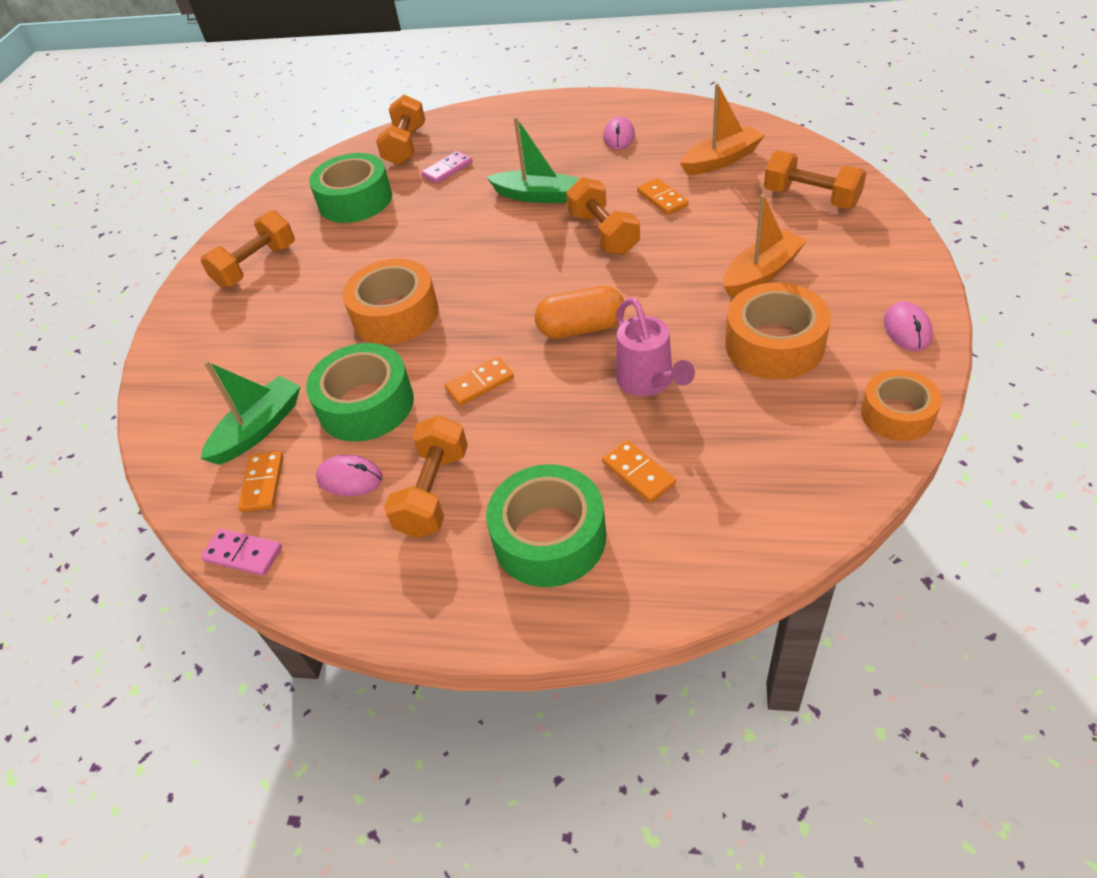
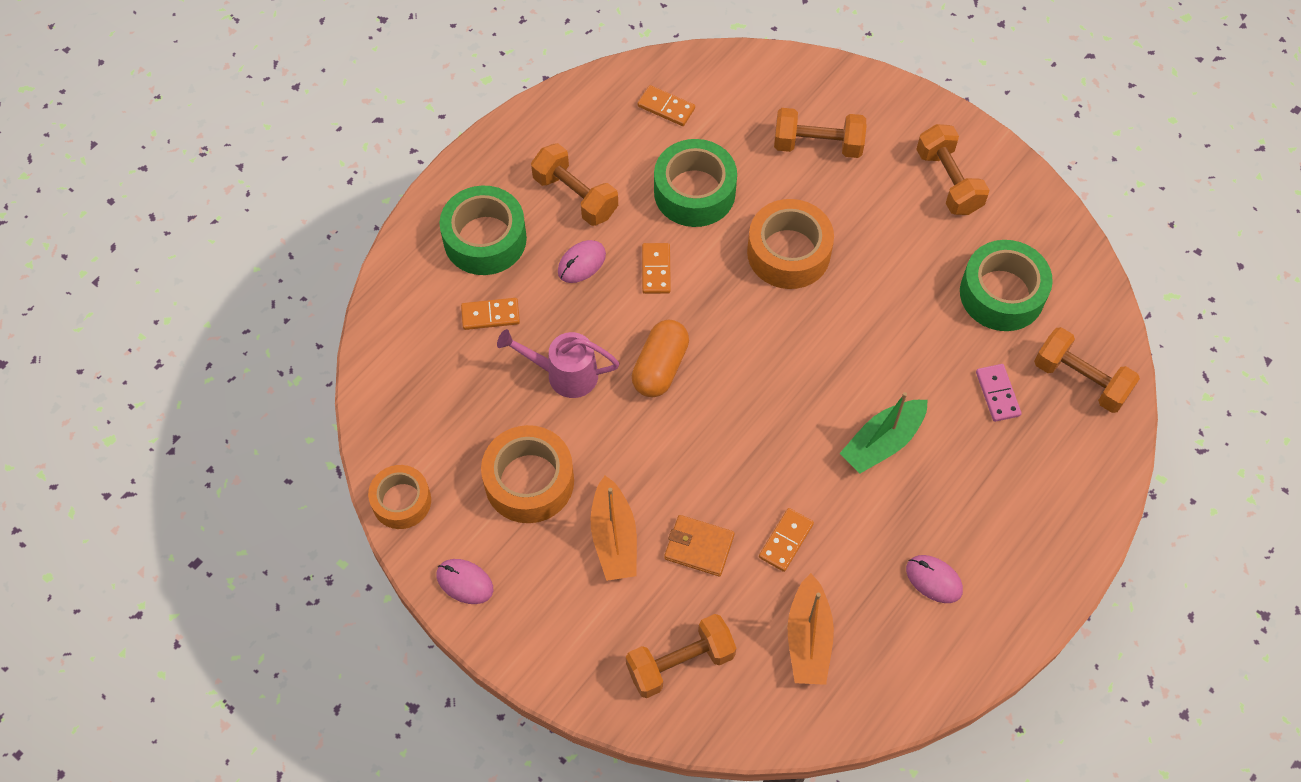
camera: 115 degrees right, 15 degrees up
green boat [201,361,301,465] -> none
pink domino [201,529,282,576] -> none
pink mouse [316,455,383,496] -> pink mouse moved to [558,240,606,283]
orange dumbbell [566,177,640,255] -> orange dumbbell moved to [774,108,866,158]
orange domino [637,178,689,215] -> orange domino turned 60 degrees counterclockwise [759,508,814,572]
none -> orange wallet [664,515,734,576]

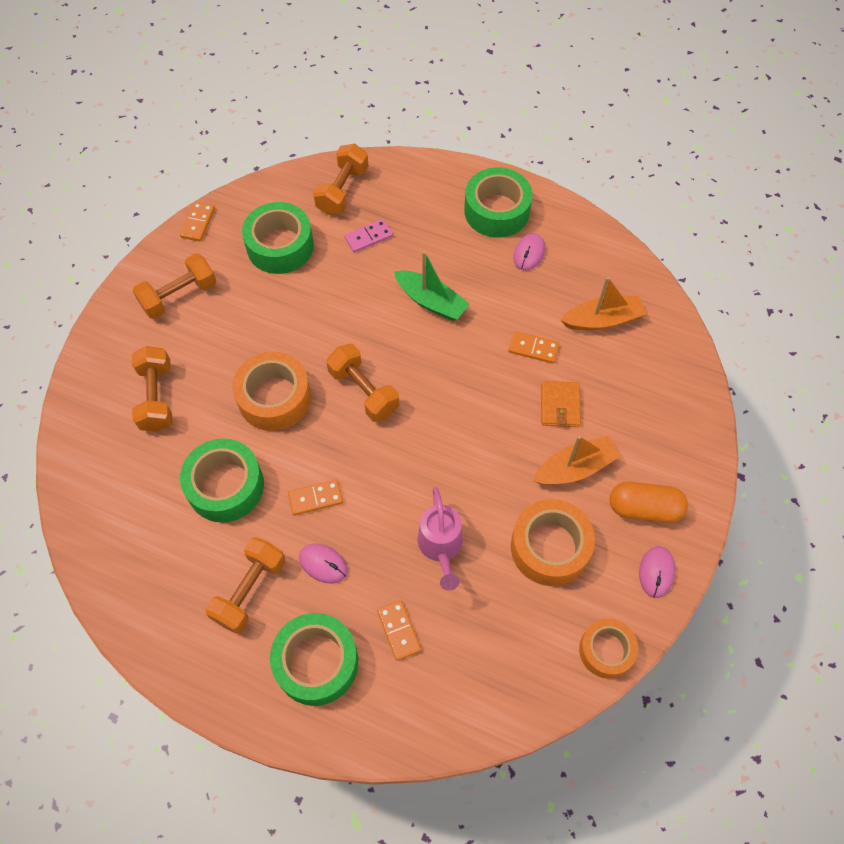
camera: 105 degrees left, 0 degrees up
orange dumbbell [626,614,736,698] -> orange dumbbell moved to [326,344,399,422]
orange capsule [632,320,689,397] -> orange capsule moved to [610,482,688,523]
orange domino [638,85,695,126] -> orange domino moved to [180,201,215,242]
none -> green tape [464,167,533,238]

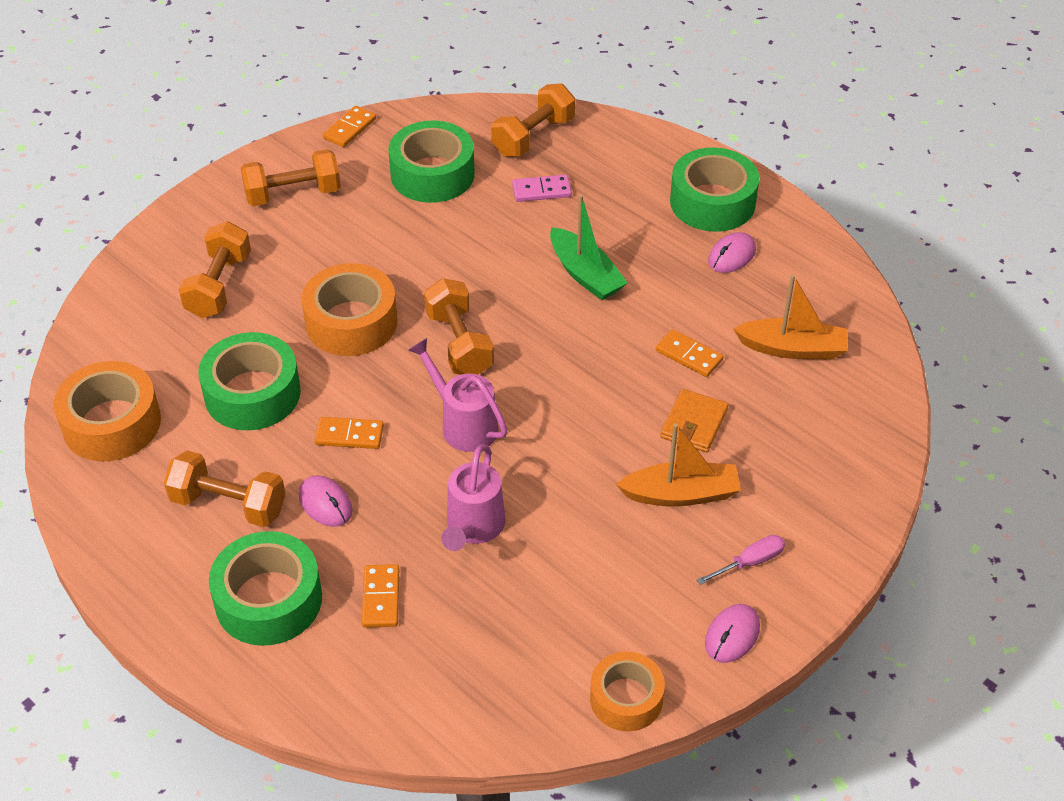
camera: 20 degrees right, 15 degrees down
orange dumbbell [205,537,285,634] -> orange dumbbell turned 60 degrees clockwise [164,451,286,527]
orange tape [511,499,595,586] -> orange tape moved to [54,361,161,461]
orange capsule [610,482,688,523] -> pink screwdriver [697,535,785,585]
none -> pink watering can [408,338,508,452]

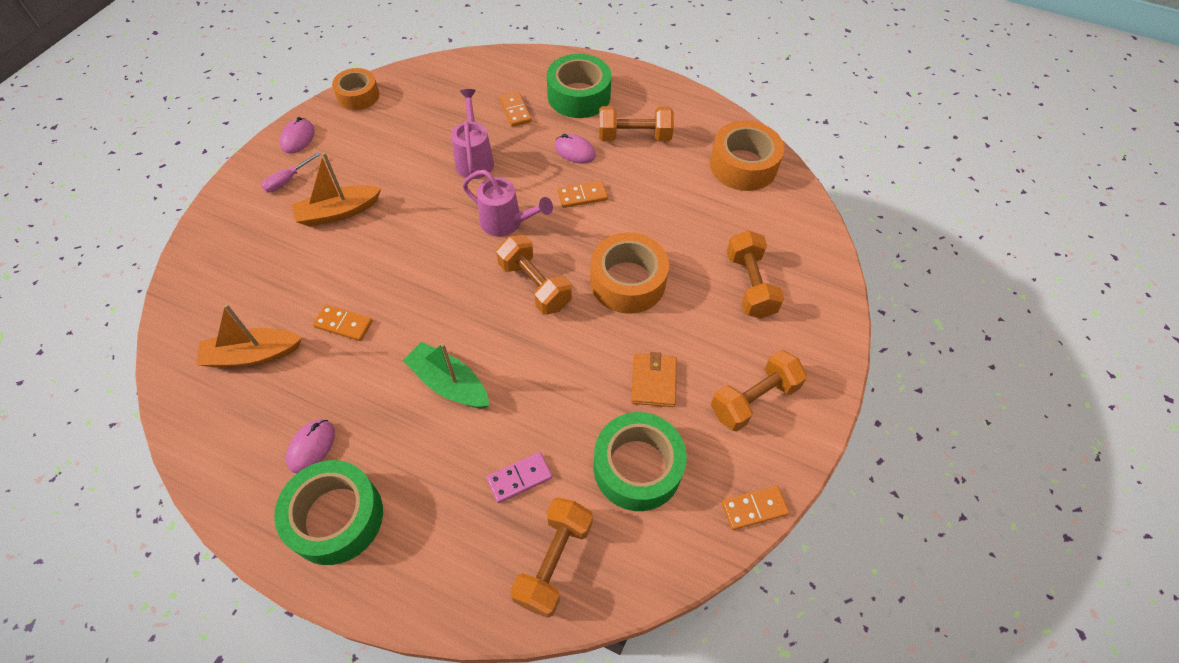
camera: 160 degrees right, 10 degrees up
green tape [198,332,301,430] -> none
orange domino [323,106,376,147] -> orange domino turned 60 degrees clockwise [722,485,789,530]
orange wallet [660,389,728,452] -> orange wallet moved to [631,352,677,407]

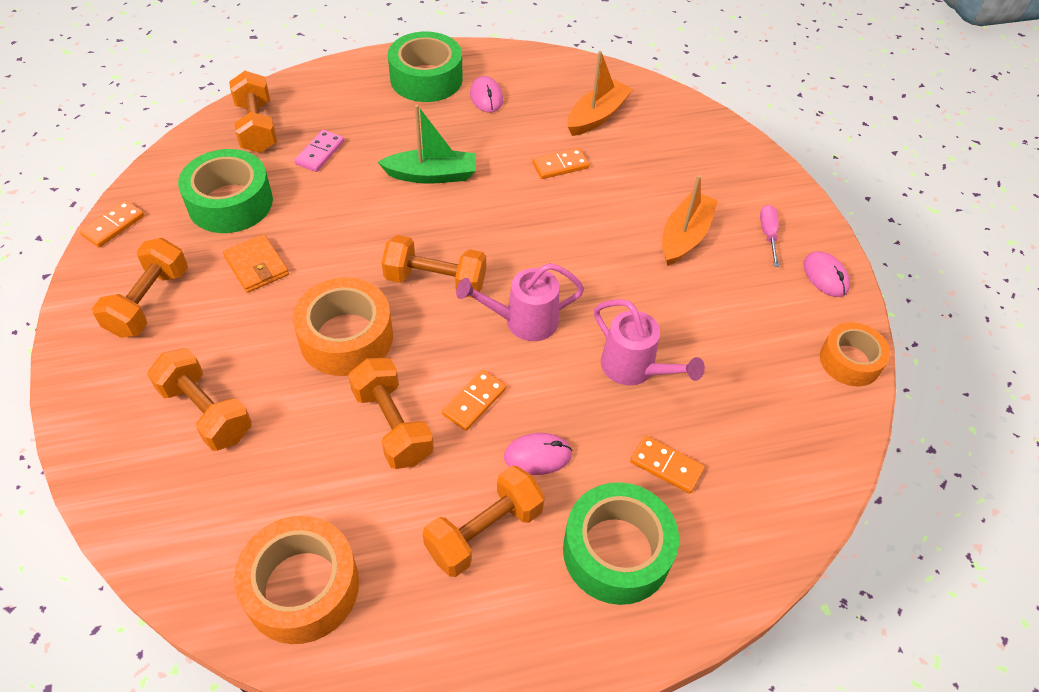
camera: 140 degrees right, 5 degrees down
none -> orange dumbbell [348,358,434,469]

